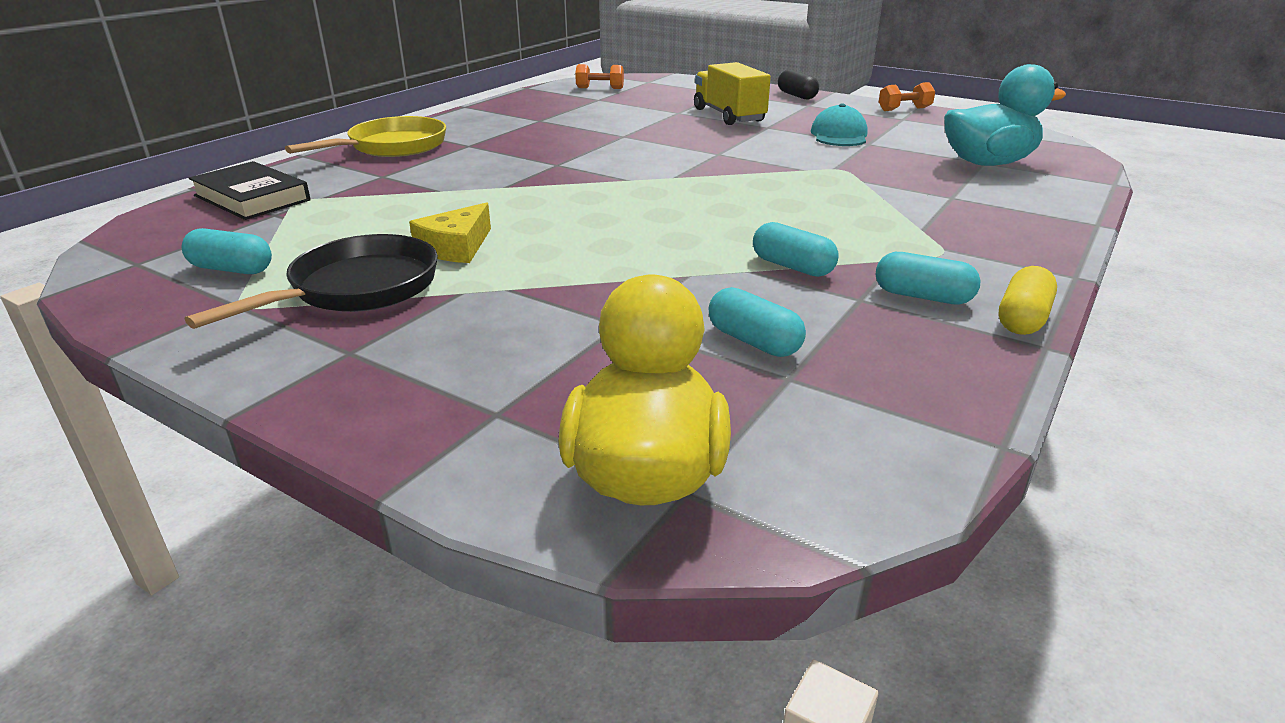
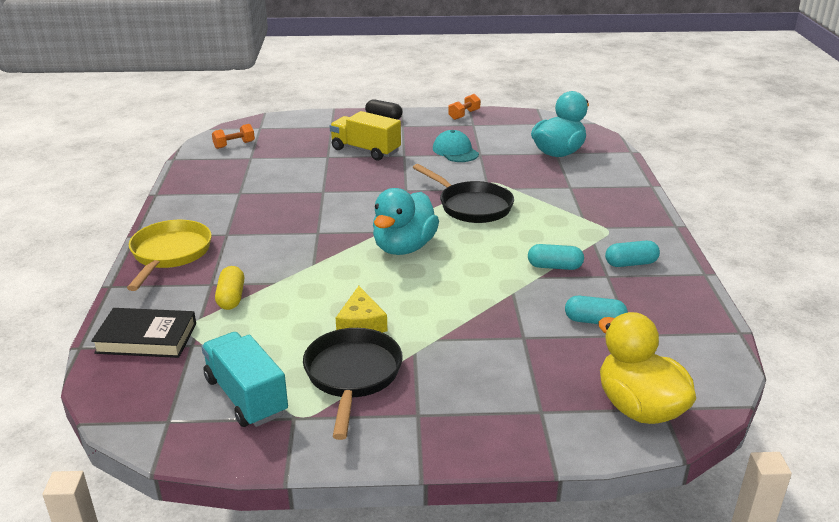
camera: 35 degrees left, 0 degrees up
turquoise capsule [181,228,272,274] -> turquoise truck [201,332,288,427]
yellow capsule [999,266,1057,335] -> yellow capsule moved to [215,266,244,310]
none -> turquoise duck [373,188,439,255]
none -> black pan [413,164,514,223]

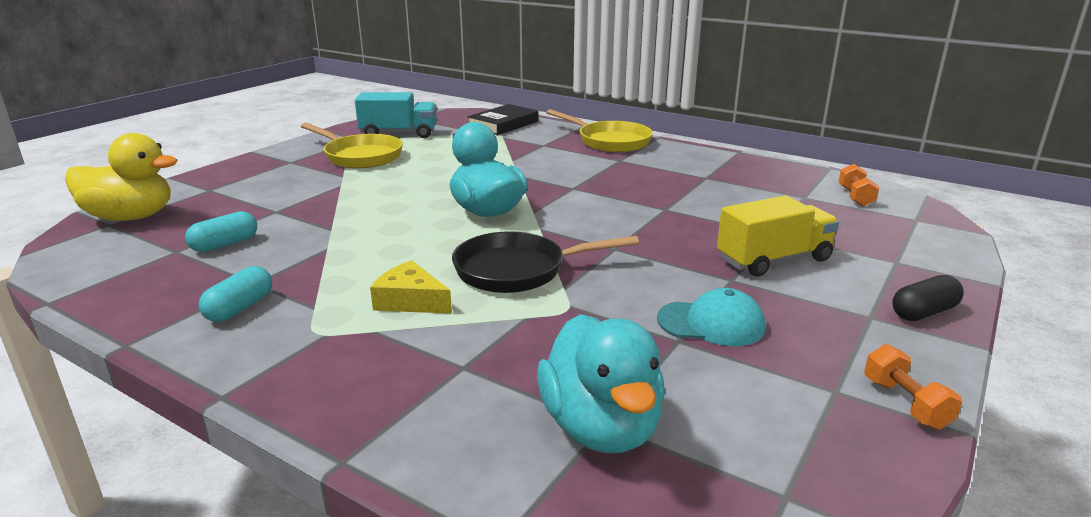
camera: 125 degrees right, 5 degrees down
yellow capsule [215,266,244,310] -> none
black pan [303,328,403,440] -> yellow pan [301,123,403,168]
yellow cheese [336,286,387,333] -> yellow cheese moved to [370,260,452,314]
turquoise capsule [528,244,584,270] -> none

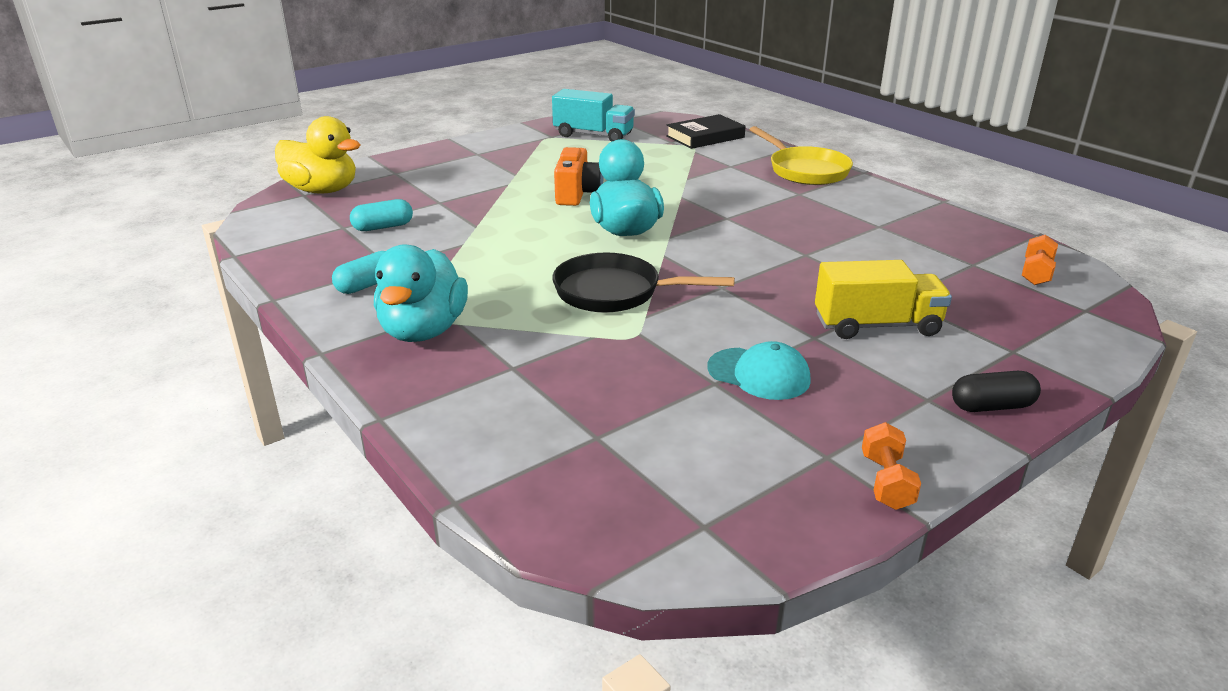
camera: 20 degrees right, 5 degrees up
yellow pan [301,123,403,168] -> none
yellow cheese [370,260,452,314] -> none
turquoise duck [537,314,665,453] -> turquoise duck moved to [374,245,468,342]
none -> orange camera [554,147,604,206]

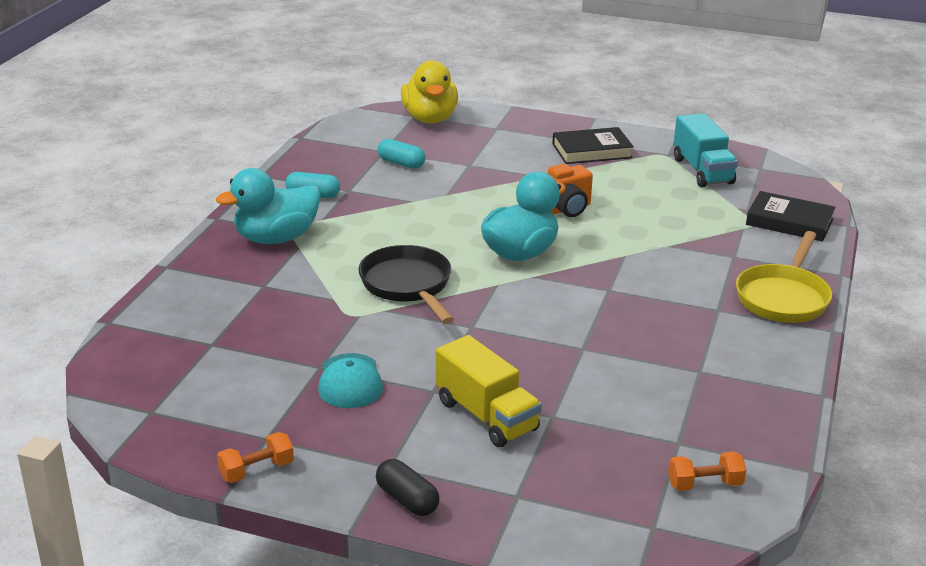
camera: 55 degrees right, 0 degrees up
none -> black book [552,127,634,164]

